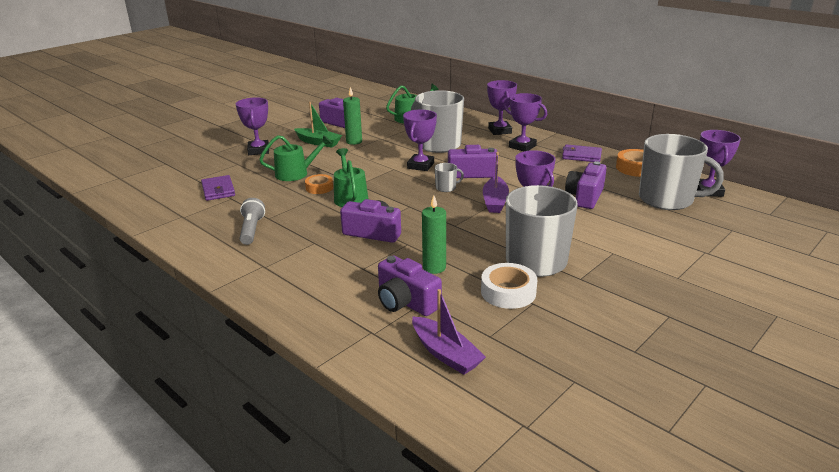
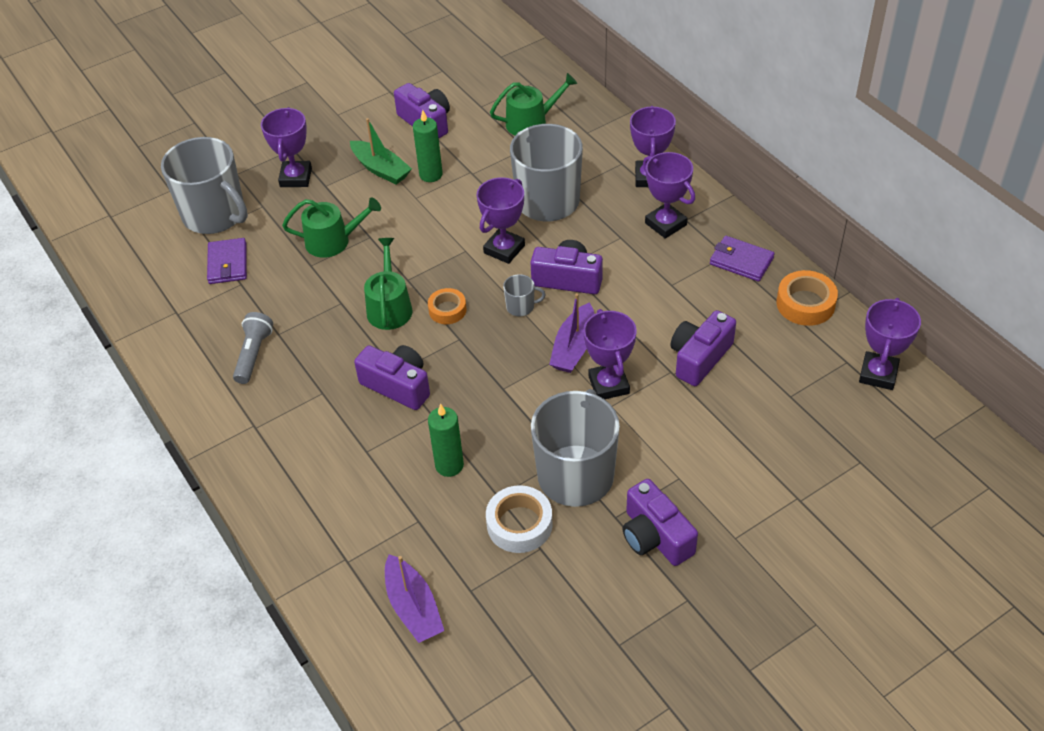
camera: 15 degrees right, 20 degrees up
orange tape [305,174,333,194] -> orange tape moved to [428,288,466,324]
purple camera [378,255,442,316] -> purple camera moved to [622,479,698,566]
grey mug [639,134,724,210] -> grey mug moved to [161,137,248,234]

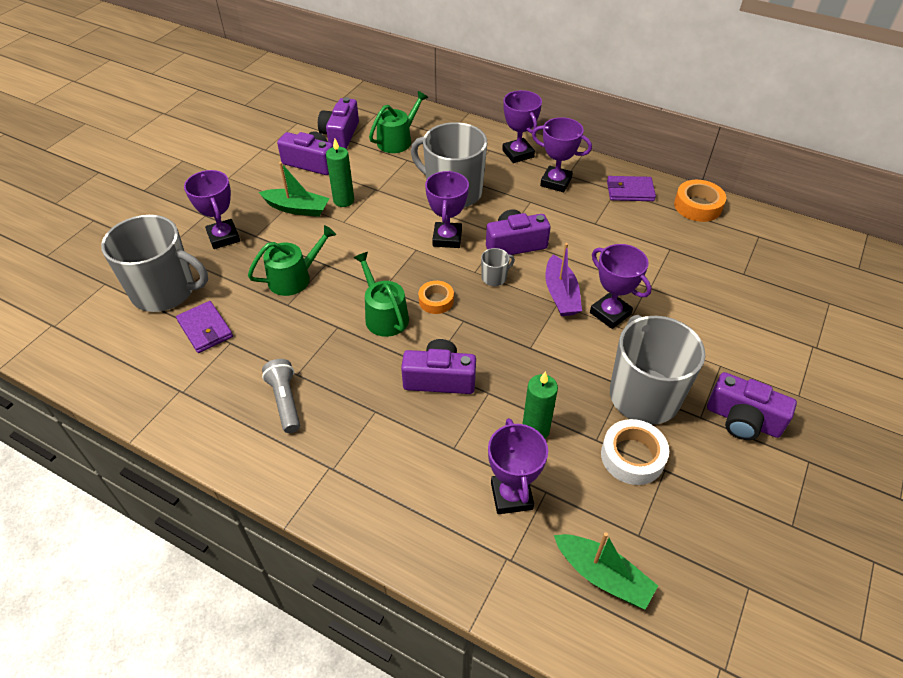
camera: 30 degrees left, 0 degrees up
purple boat [385,554,444,643] -> green boat [554,532,658,610]
purple camera [671,310,736,386] -> purple camera moved to [318,97,359,149]
purple trophy [859,298,921,390] -> purple trophy moved to [488,418,548,514]

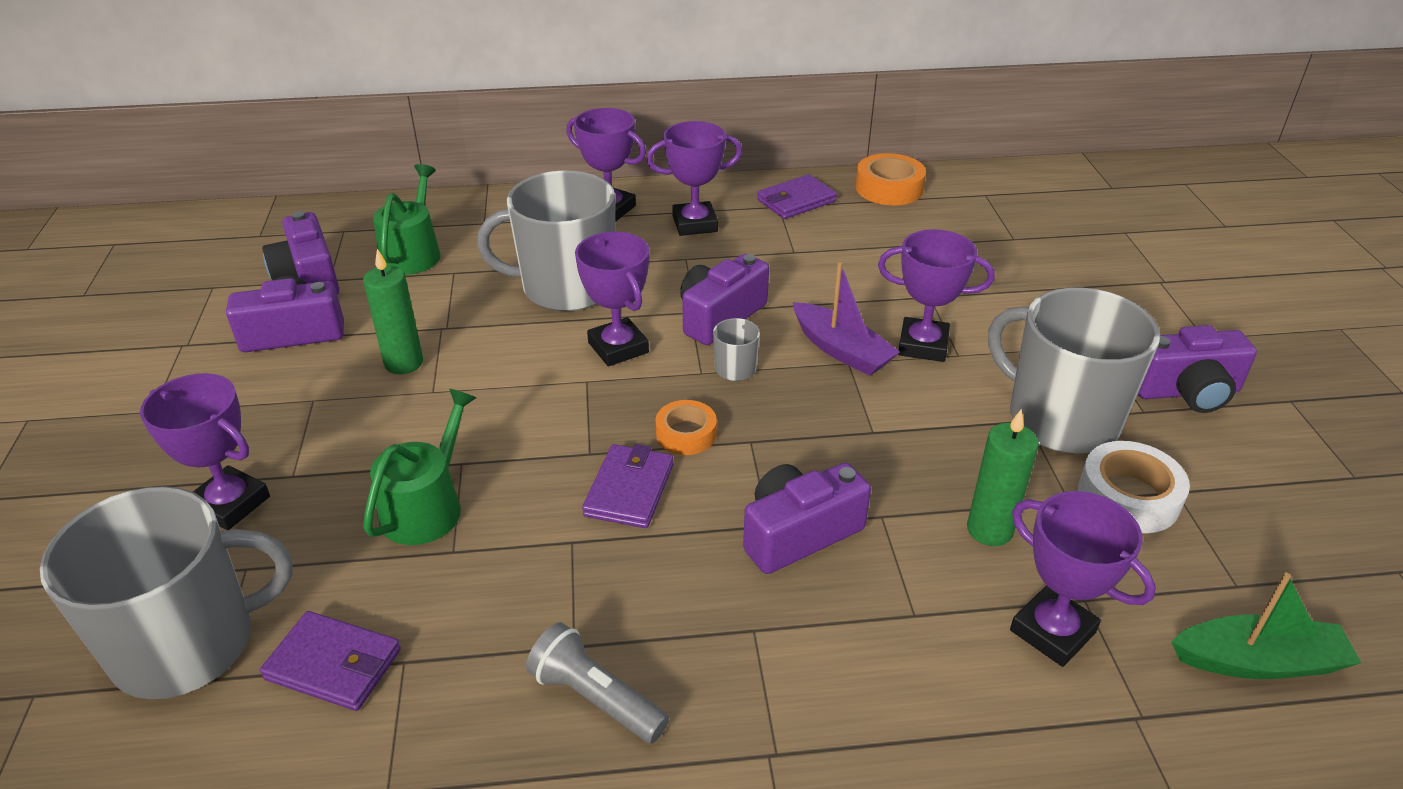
camera: 35 degrees left, 10 degrees down
green boat [259,162,330,217] -> none
green watering can [353,252,409,337] -> purple wallet [582,444,673,528]

